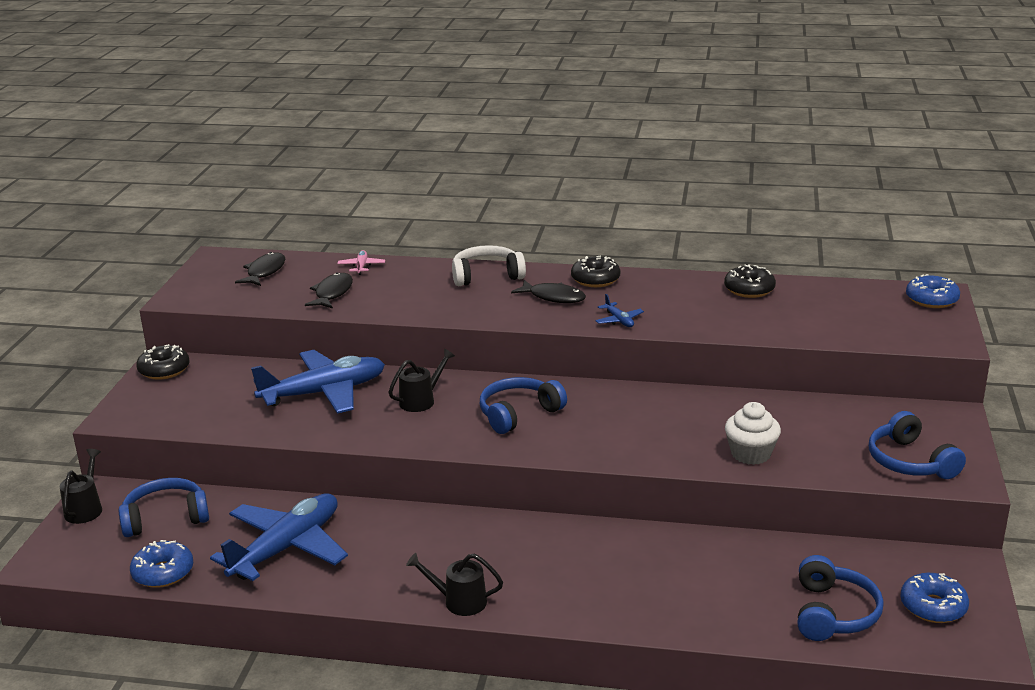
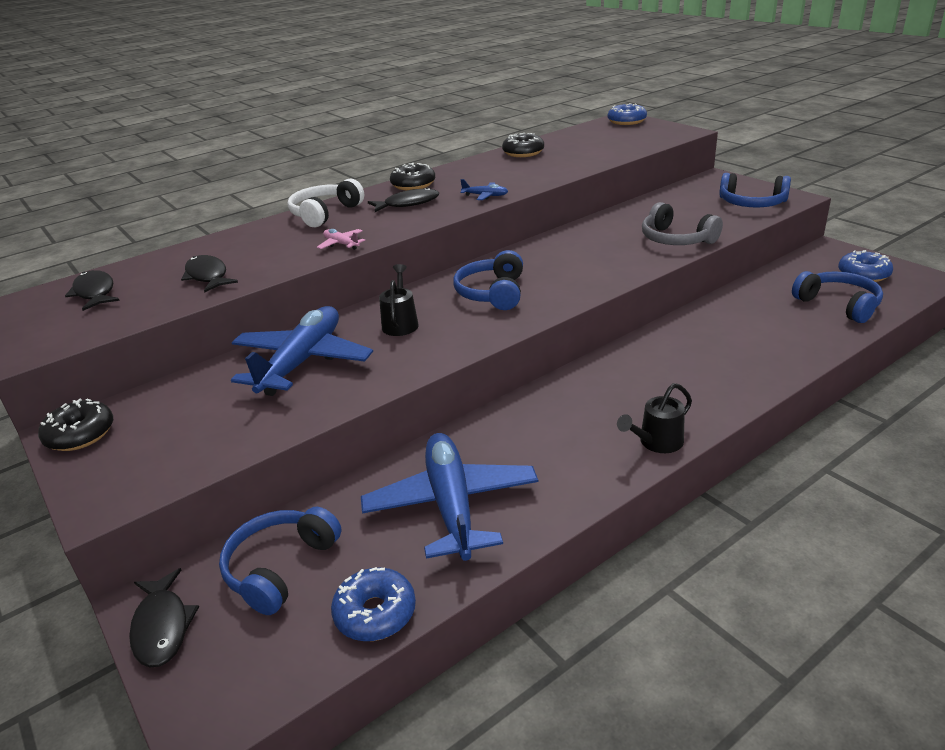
camera: 45 degrees left, 5 degrees up
black watering can [60,449,102,524] -> black fish [129,568,199,667]
pink plane [337,250,385,275] -> pink plane moved to [317,229,365,250]
white cupcake [725,402,781,465] -> grey headphones [642,202,723,245]

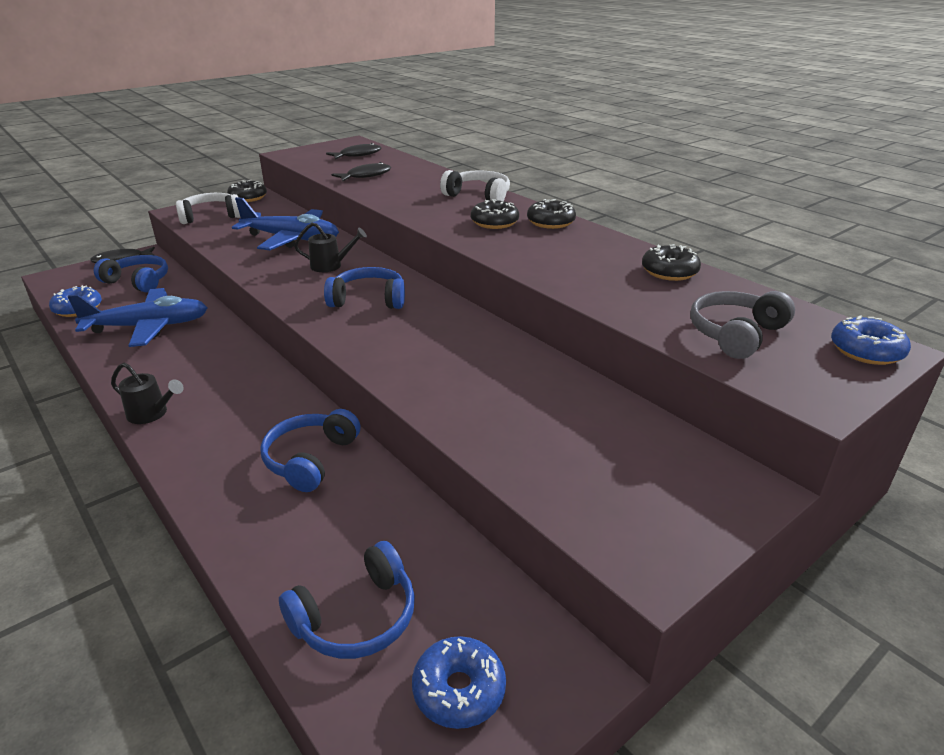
camera: 85 degrees right, 0 degrees up
pink plane [317,229,365,250] -> none
black fish [368,187,439,212] -> black donut [471,199,519,229]
blue plane [460,179,508,200] -> none
black watering can [617,383,692,453] -> black watering can turned 150 degrees clockwise [111,363,184,424]
grey headphones [642,202,723,245] -> grey headphones moved to [690,291,795,359]
blue headphones [719,173,791,207] -> blue headphones moved to [260,409,360,492]
none -> white headphones [176,193,240,224]

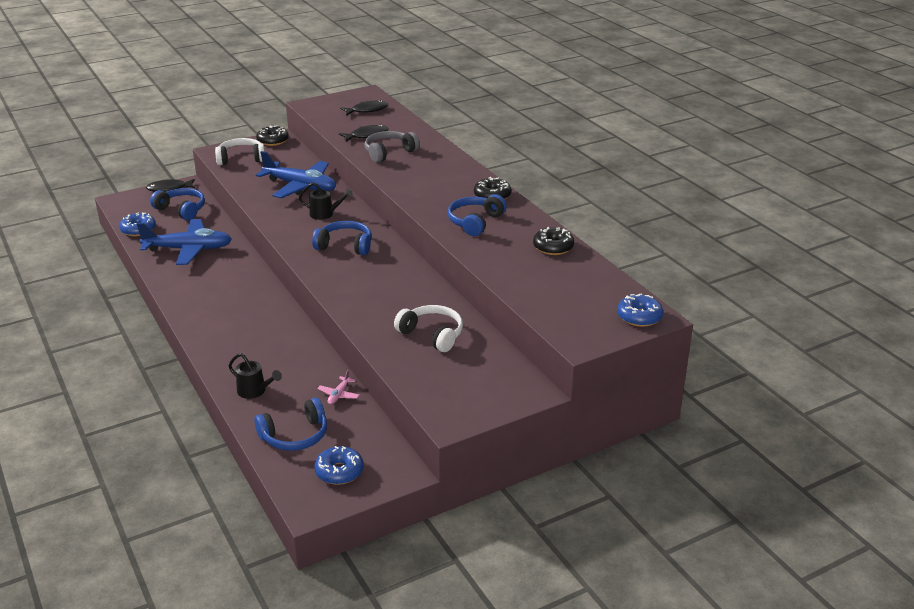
camera: 10 degrees right, 0 degrees up
black watering can [111,363,184,424] -> black watering can moved to [229,353,282,399]
blue headphones [260,409,360,492] -> blue headphones moved to [448,194,507,236]
white headphones [440,170,510,201] -> white headphones moved to [394,305,463,352]
black donut [471,199,519,229] -> none
grey headphones [690,291,795,359] -> grey headphones moved to [364,131,420,163]
none -> pink plane [317,370,360,405]

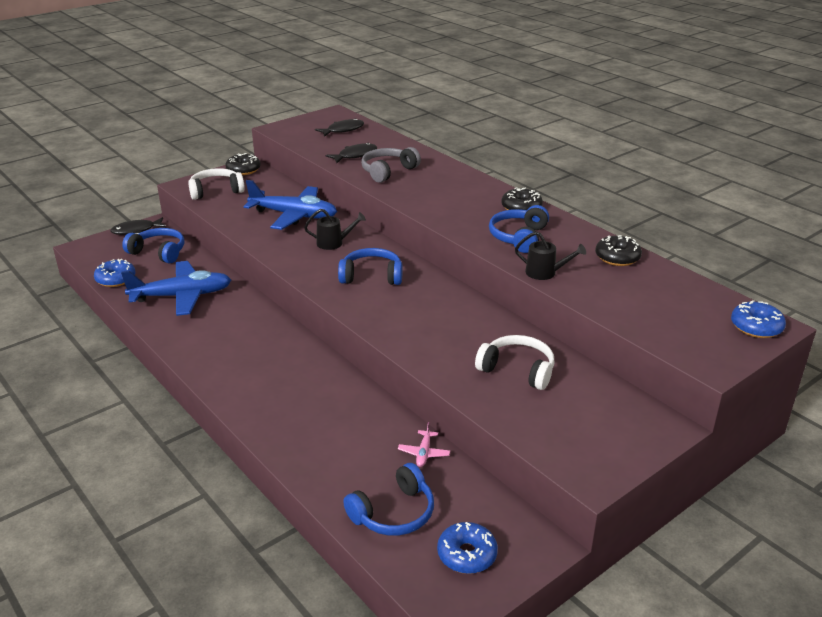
camera: 10 degrees left, 0 degrees up
black watering can [229,353,282,399] -> black watering can moved to [515,231,586,280]

